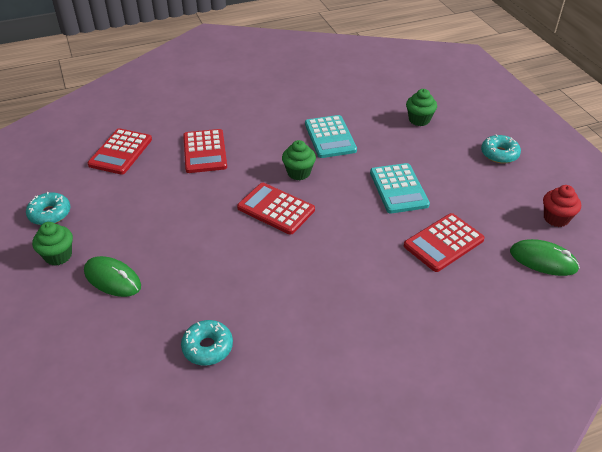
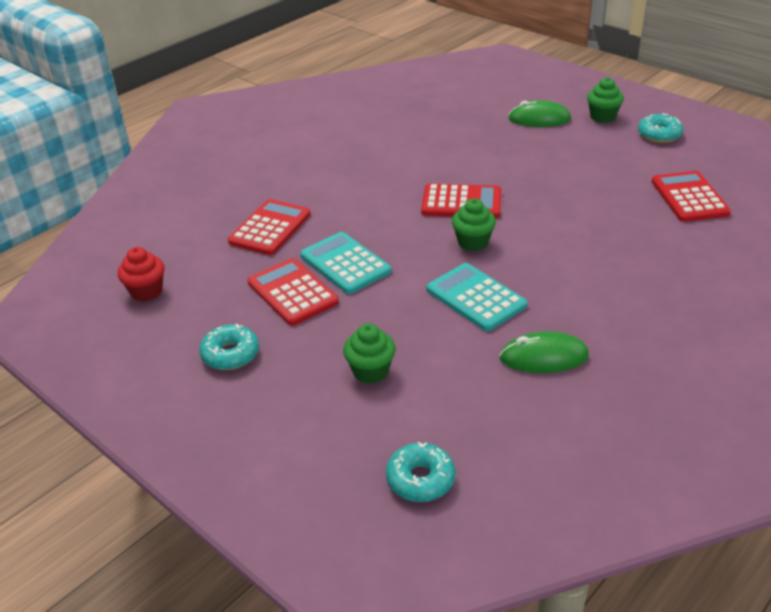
camera: 155 degrees right, 5 degrees down
turquoise donut [181,320,233,366] -> turquoise donut moved to [386,442,456,502]
red calculator [183,129,227,173] -> red calculator moved to [247,258,339,326]
green mouse [510,239,580,276] -> green mouse moved to [499,331,589,373]

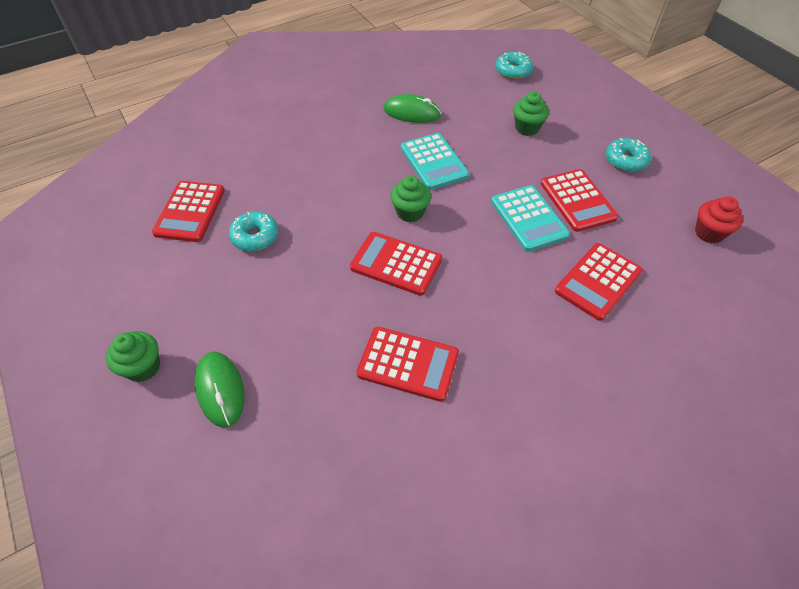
camera: 165 degrees left, 15 degrees up
green mouse [508,100,571,127] -> green mouse turned 45 degrees clockwise [195,352,245,428]
turquoise donut [638,113,683,143] -> turquoise donut moved to [229,212,278,252]
none -> red calculator [356,327,459,402]

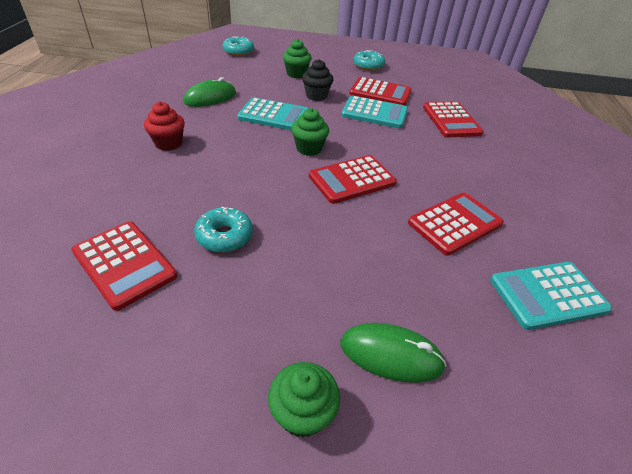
camera: 55 degrees left, 10 degrees down
red cupcake [695,196,743,244] -> red cupcake moved to [144,102,185,151]
none -> black cupcake [302,59,334,101]
none -> turquoise calculator [490,262,612,330]

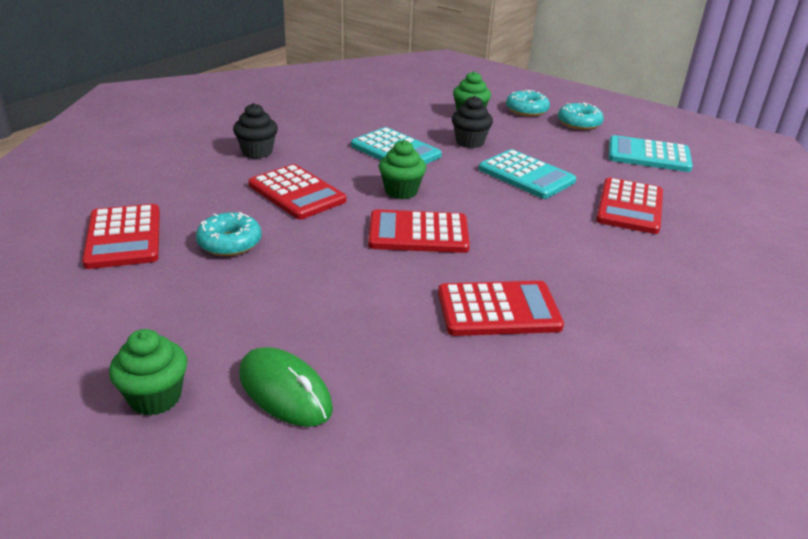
camera: 30 degrees right, 10 degrees down
red cupcake [144,102,185,151] -> black cupcake [233,103,278,159]
green mouse [183,77,236,107] -> none
turquoise donut [222,36,254,56] -> turquoise donut moved to [506,89,550,116]
red calculator [349,77,412,106] -> red calculator moved to [248,164,346,219]
turquoise calculator [490,262,612,330] -> turquoise calculator moved to [609,135,693,172]

